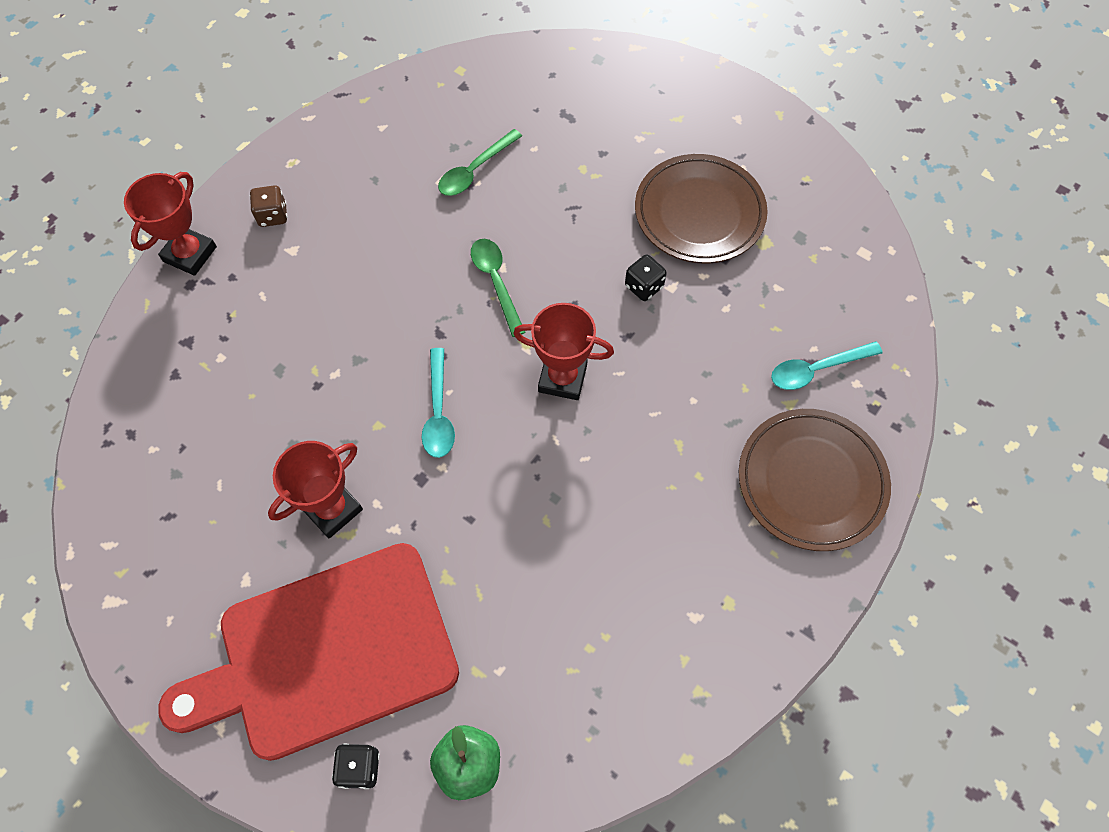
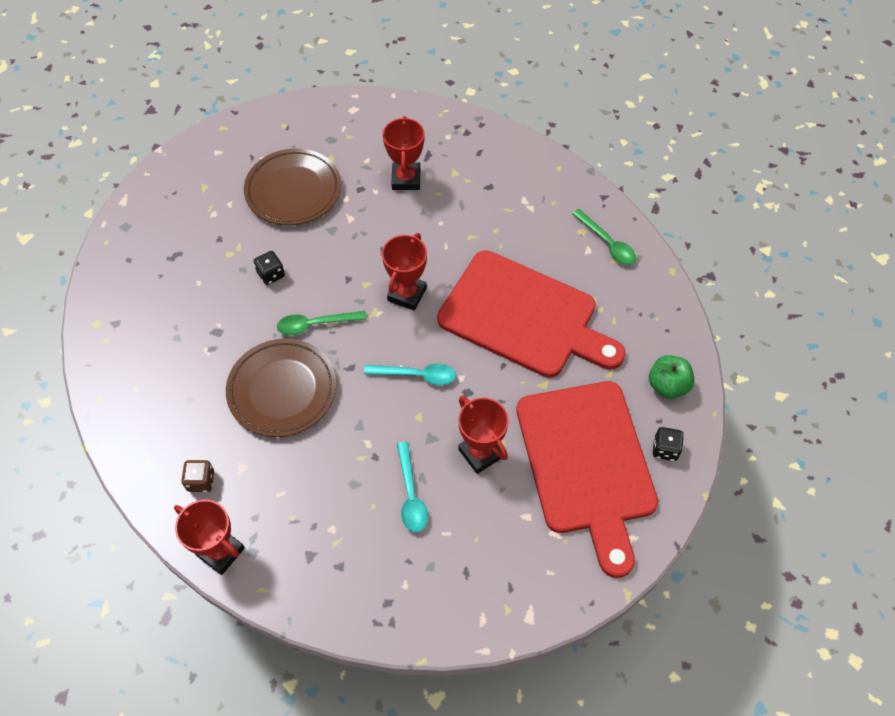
camera: 80 degrees left, 5 degrees down
green spoon [438,129,522,196] -> green spoon moved to [572,209,636,265]
black dice [625,255,667,301] -> black dice moved to [254,251,285,285]
brown plate [738,409,891,551] -> brown plate moved to [226,339,336,437]
turquoise spoon [771,341,883,390] -> turquoise spoon moved to [397,442,428,532]
none -> red trophy [383,116,425,190]
none -> red cutting board [437,250,626,378]

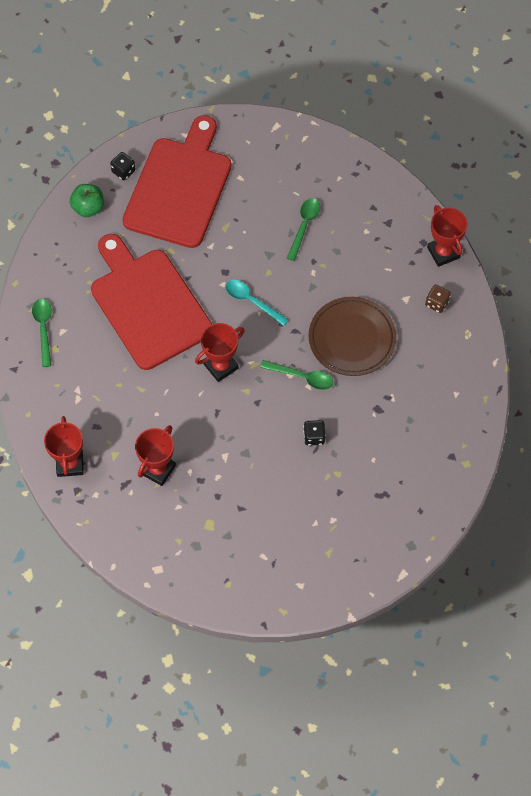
camera: 150 degrees left, 5 degrees up
brown plate [244,148,341,225] -> none
turquoise spoon [397,442,428,532] -> green spoon [287,198,320,261]
red trophy [458,396,509,474] -> red trophy moved to [44,416,84,477]

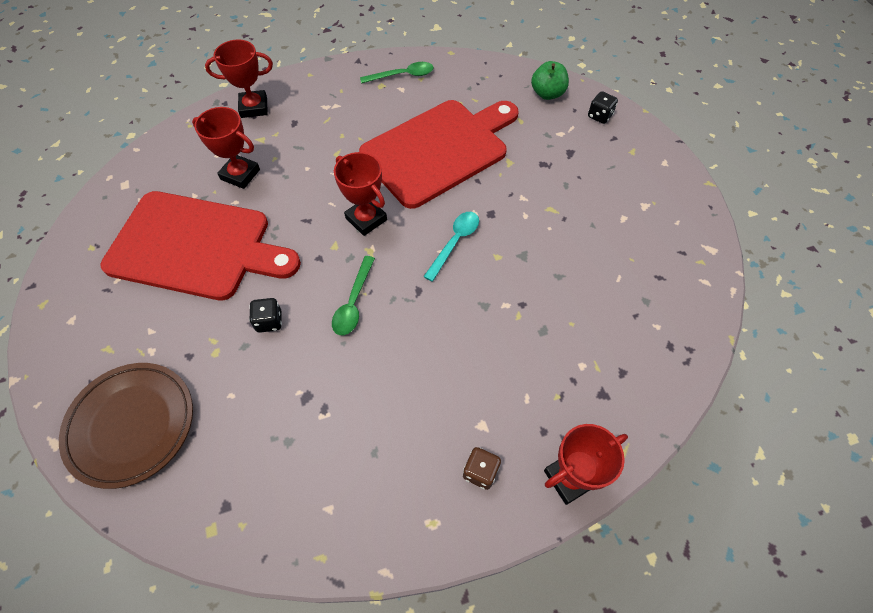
camera: 85 degrees right, 5 degrees down
red cutting board [122,115,231,248] -> red cutting board moved to [100,191,301,301]
green spoon [287,198,320,261] -> none
brown plate [309,297,396,376] -> brown plate moved to [59,363,193,489]

